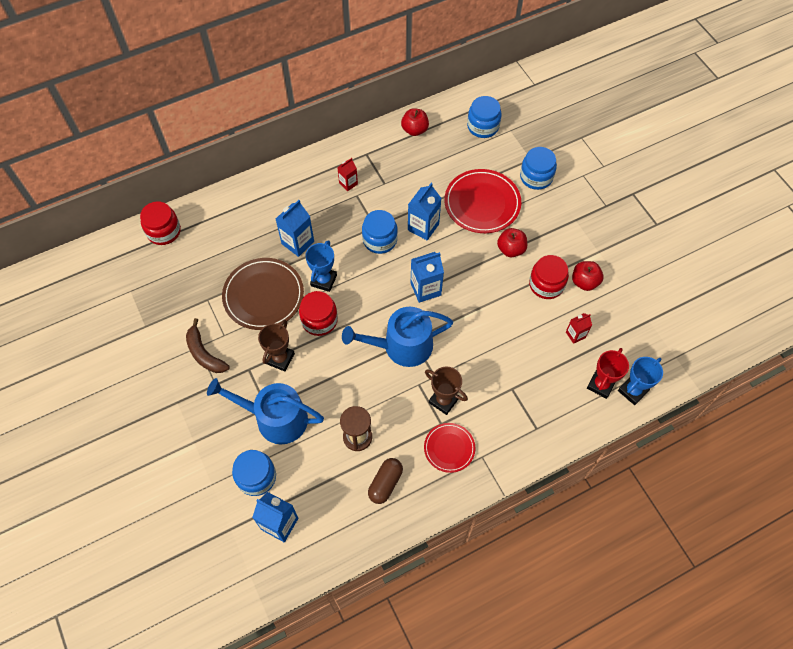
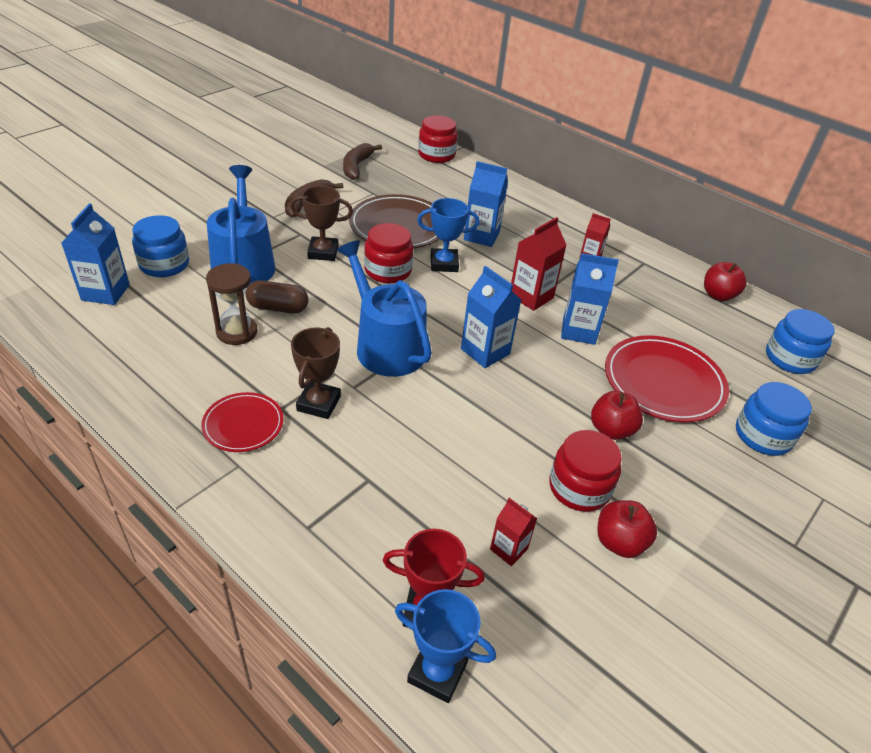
camera: 65 degrees right, 20 degrees down
blue jar [362,210,398,254] -> red carton [511,217,567,311]
brown capsule [368,458,403,504] -> brown capsule moved to [246,280,308,314]
none -> brown banana [343,143,382,180]

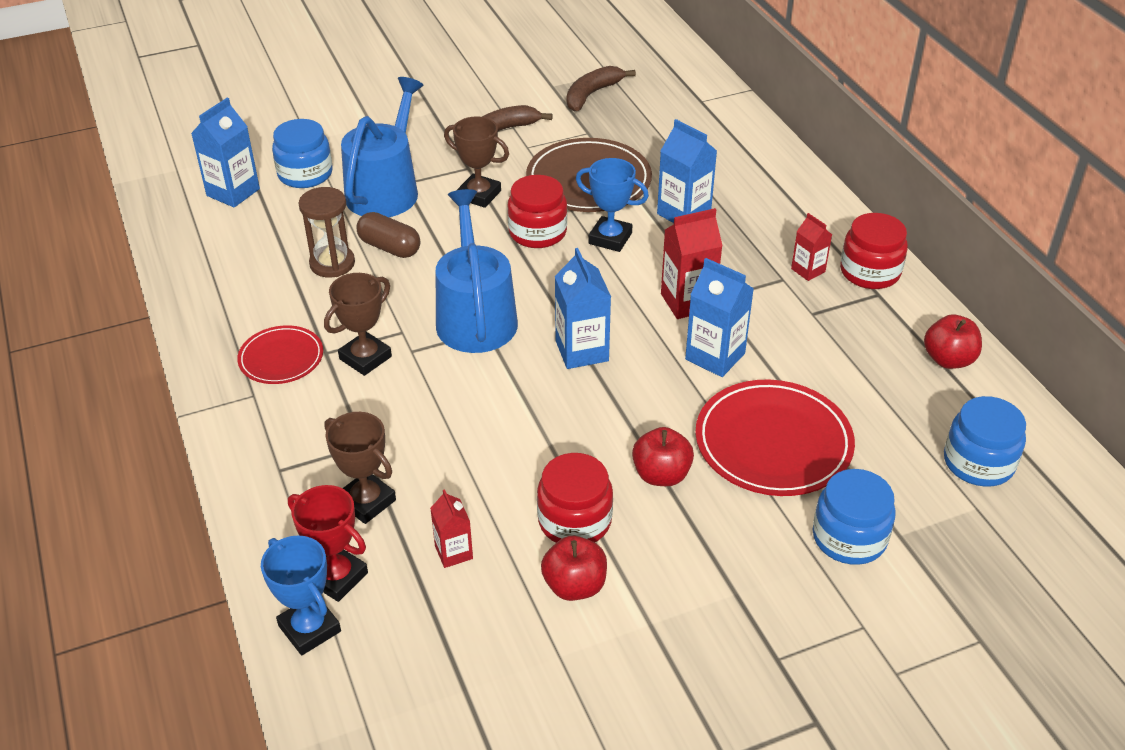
camera: 30 degrees right, 0 degrees up
red jar [418,115,458,163] -> red jar moved to [840,213,908,289]
none -> brown trophy [325,412,396,524]

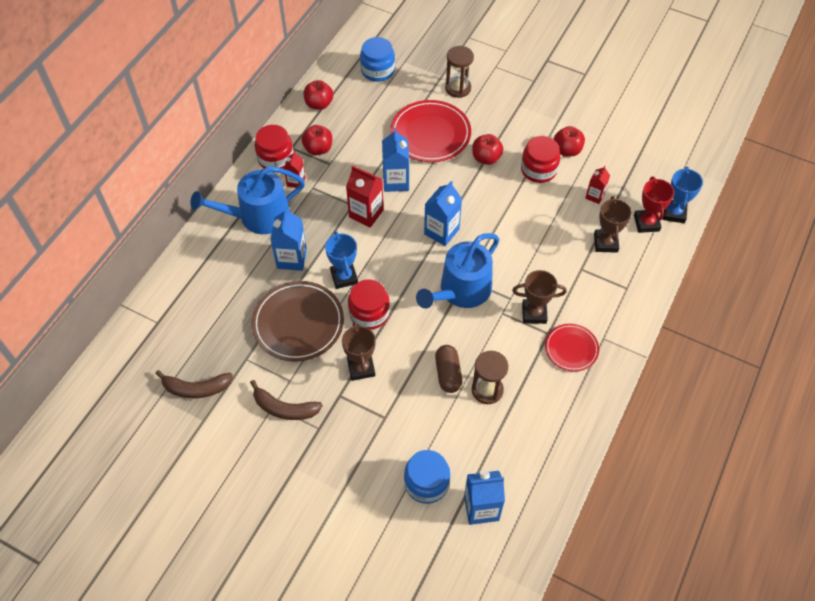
camera: 130 degrees left, 15 degrees up
blue watering can [341,77,423,217] -> blue watering can moved to [190,166,305,234]
blue jar [813,469,896,565] -> brown hourglass [445,46,474,98]
none -> red apple [302,125,332,155]

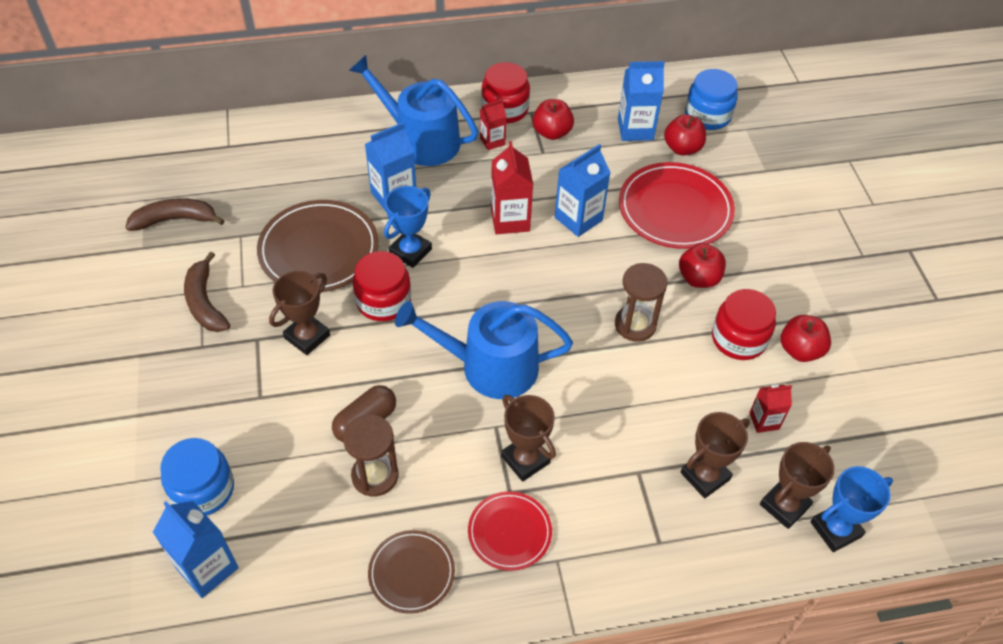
camera: 50 degrees right, 5 degrees down
brown banana [155,370,233,398] -> brown banana turned 120 degrees clockwise [126,198,225,231]
red apple [304,80,333,110] -> red apple moved to [664,114,706,155]
blue carton [424,181,462,246] -> blue carton moved to [618,61,665,141]
brown hourglass [445,46,474,98] -> brown hourglass moved to [615,263,668,342]
red trophy [634,176,674,233] -> brown trophy [760,442,835,529]
none -> brown plate [368,530,455,614]

